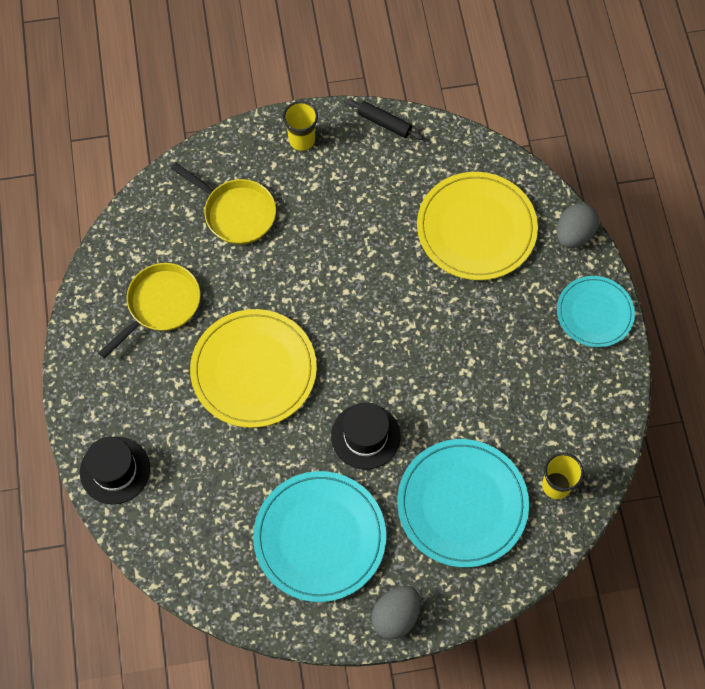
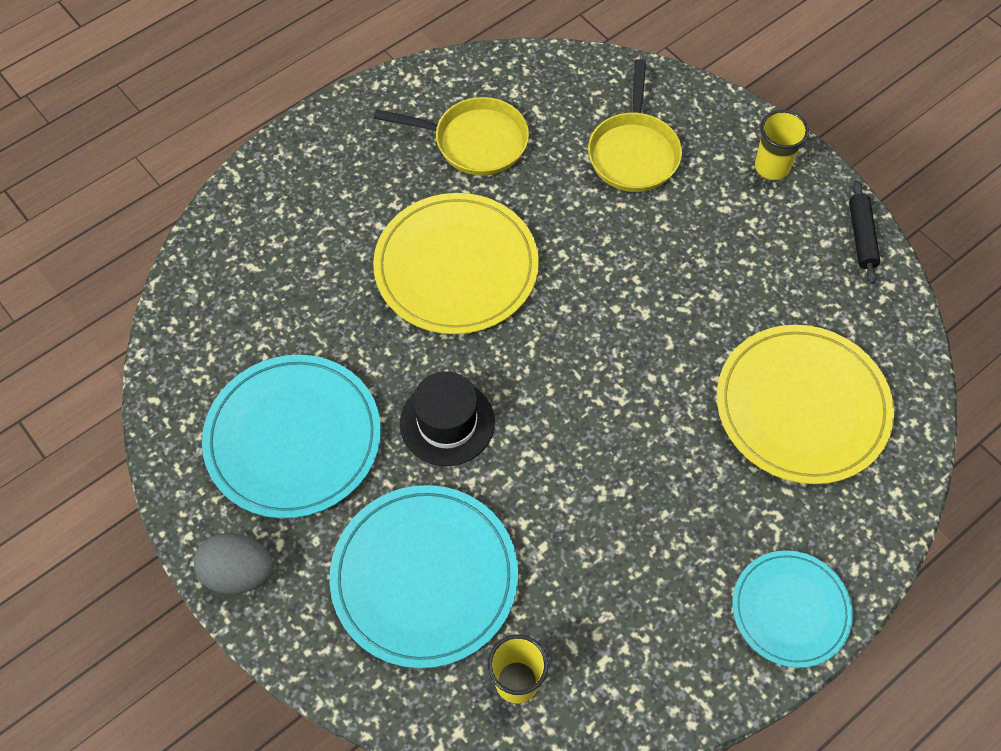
camera: 60 degrees right, 5 degrees down
black hat [80,437,150,504] -> none
grey egg [557,203,599,248] -> none

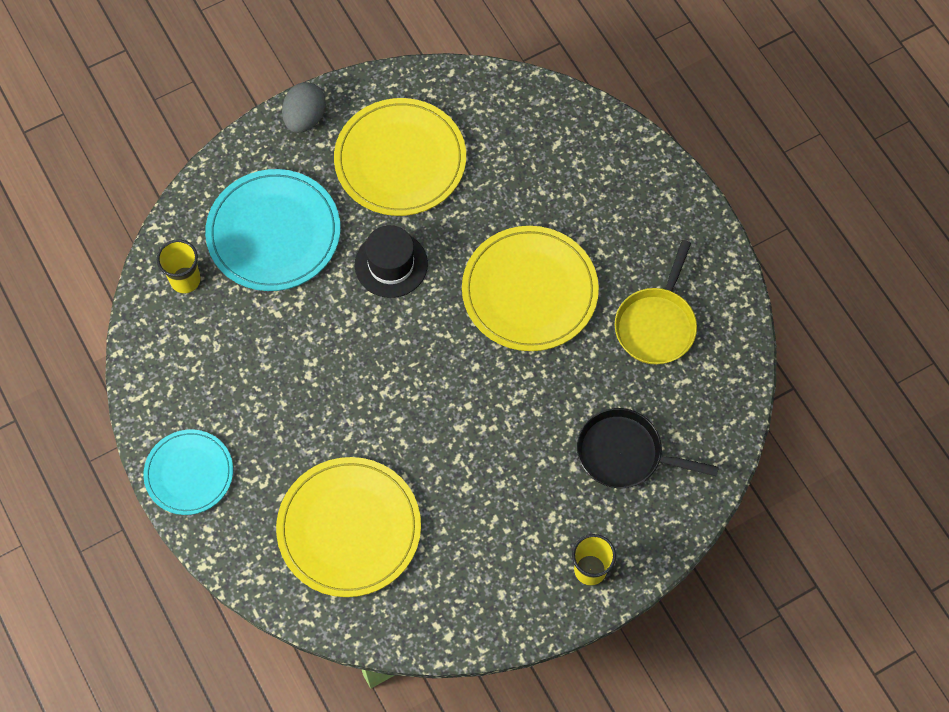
camera: 100 degrees right, 5 degrees up
turquoise plate [202,355,381,518] -> yellow plate [334,98,466,216]
yellow pan [588,59,682,192] -> black pan [577,408,719,488]
black rolling pin [849,181,880,284] -> none

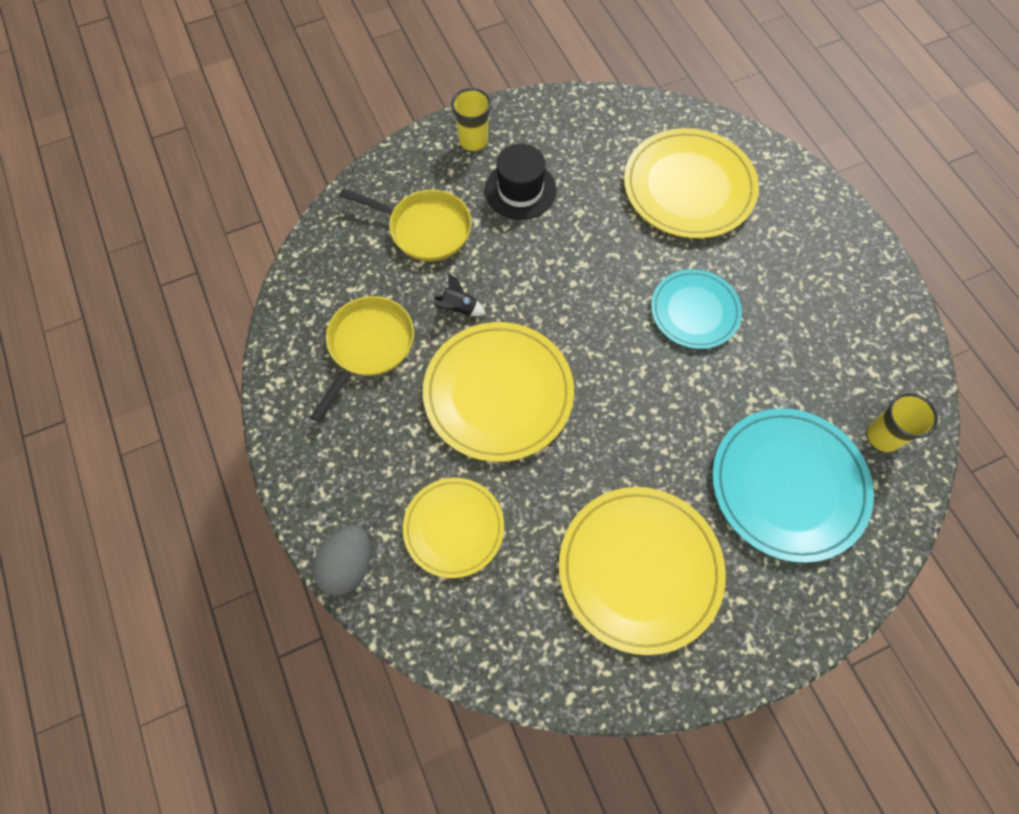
camera: 175 degrees left, 0 degrees up
turquoise plate [143,429,233,515] -> turquoise plate moved to [651,269,742,349]
grey egg [282,82,326,133] -> grey egg moved to [312,525,371,595]
black hat [355,225,428,298] -> black hat moved to [485,144,557,220]
black pan [577,408,719,488] -> yellow pan [339,188,472,261]
none -> yellow plate [403,478,504,578]
none -> black rocket [434,273,486,316]

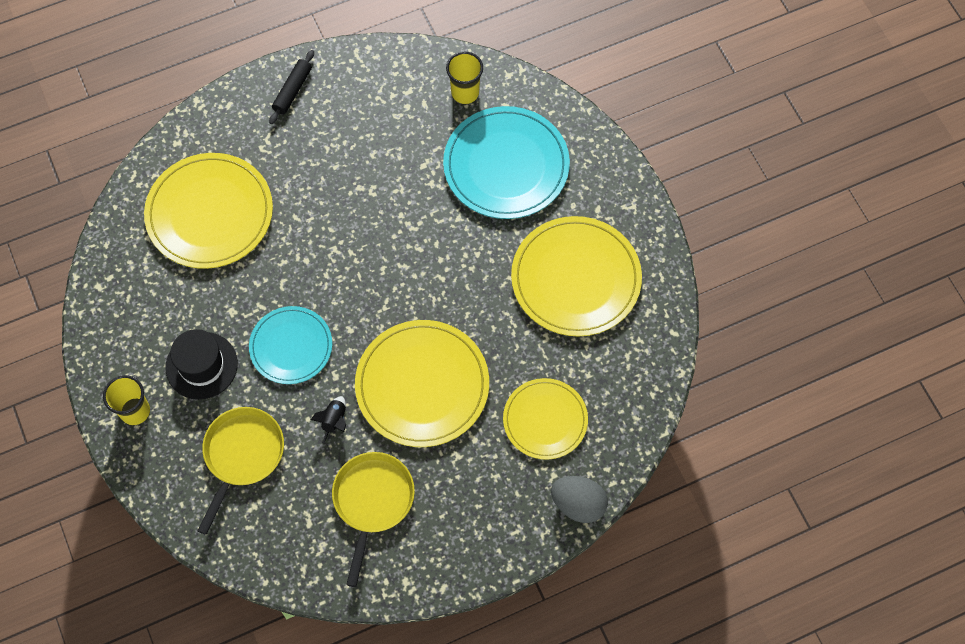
camera: 90 degrees left, 0 degrees up
yellow pan [310,296,414,422] -> yellow pan turned 75 degrees clockwise [332,452,415,587]
turquoise plate [651,269,742,349] -> turquoise plate moved to [249,306,332,384]
none -> black rolling pin [269,50,314,124]

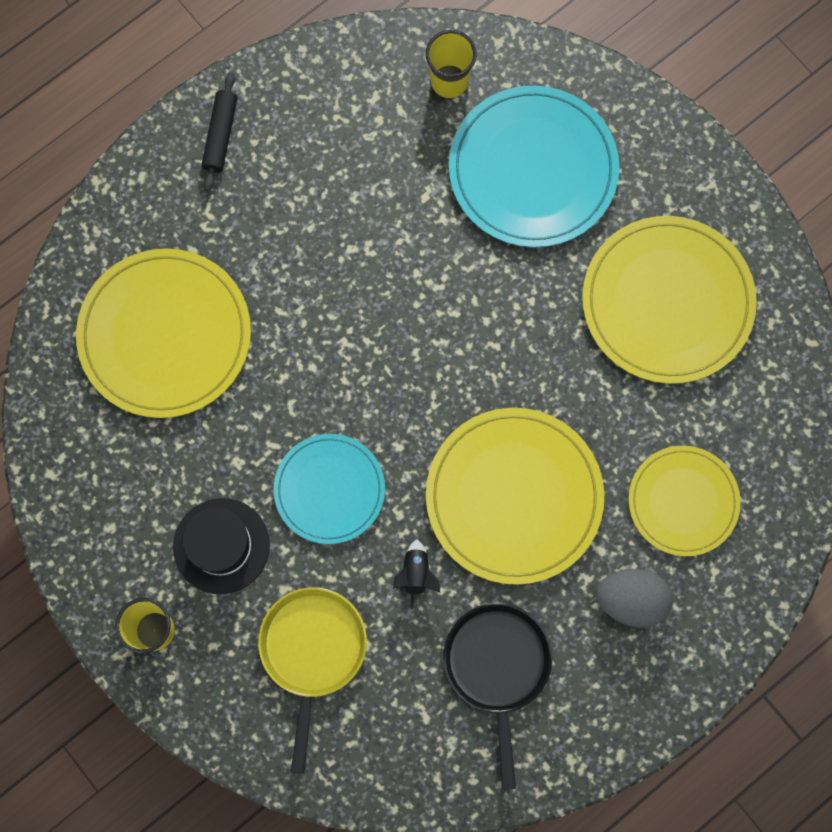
camera: 15 degrees left, 10 degrees up
yellow pan [332,452,415,587] -> black pan [443,603,552,790]
grey egg [551,476,608,523] -> grey egg moved to [596,569,673,628]

